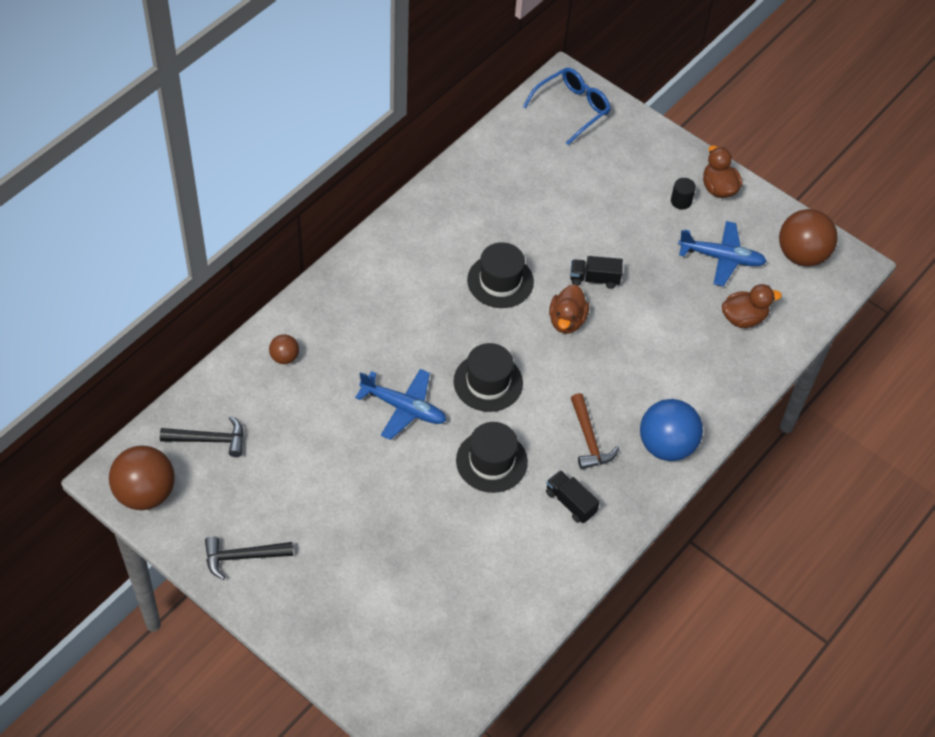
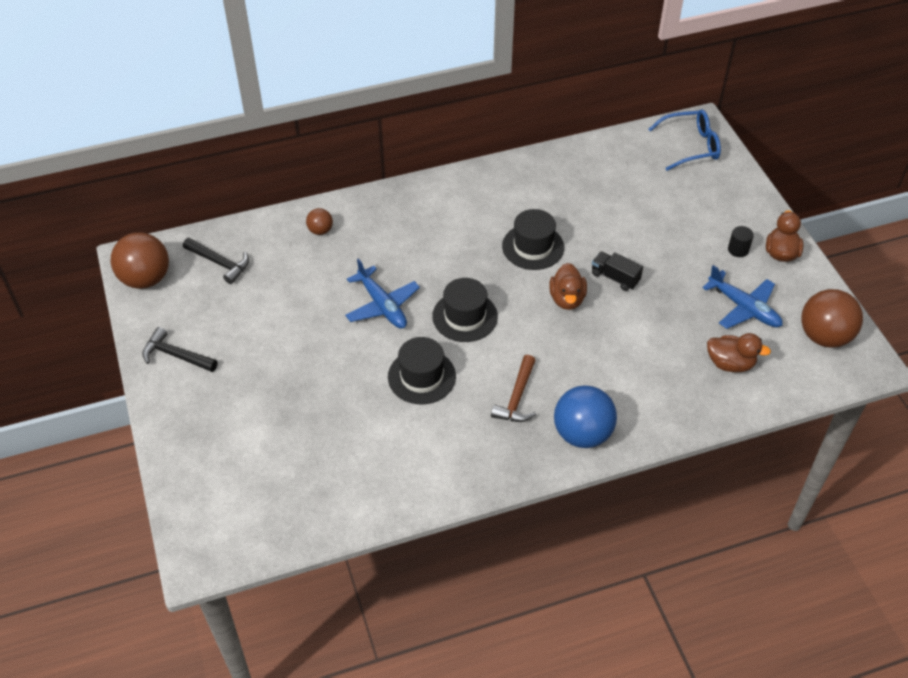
camera: 35 degrees right, 5 degrees down
black truck [546,470,600,523] -> none
brown duck [549,284,589,334] -> brown duck turned 45 degrees counterclockwise [549,263,587,310]

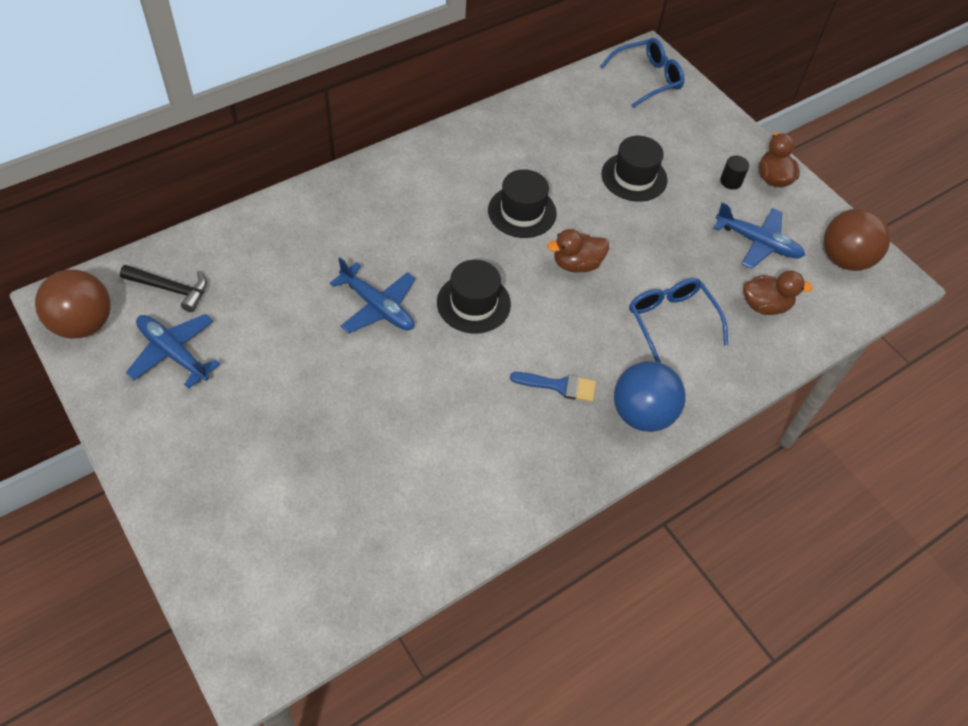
camera: 20 degrees left, 5 degrees up
black hammer [142,327,218,372] -> none
brown ball [306,208,333,235] -> none
black hat [388,337,456,404] -> black hat moved to [601,136,668,202]
brown hammer [491,355,536,422] -> blue brush [510,372,596,402]
brown duck [549,263,587,310] -> brown duck turned 90 degrees clockwise [547,229,609,273]
black truck [592,252,643,291] -> none
none -> blue plane [126,314,220,389]
none -> blue glasses [629,278,728,363]

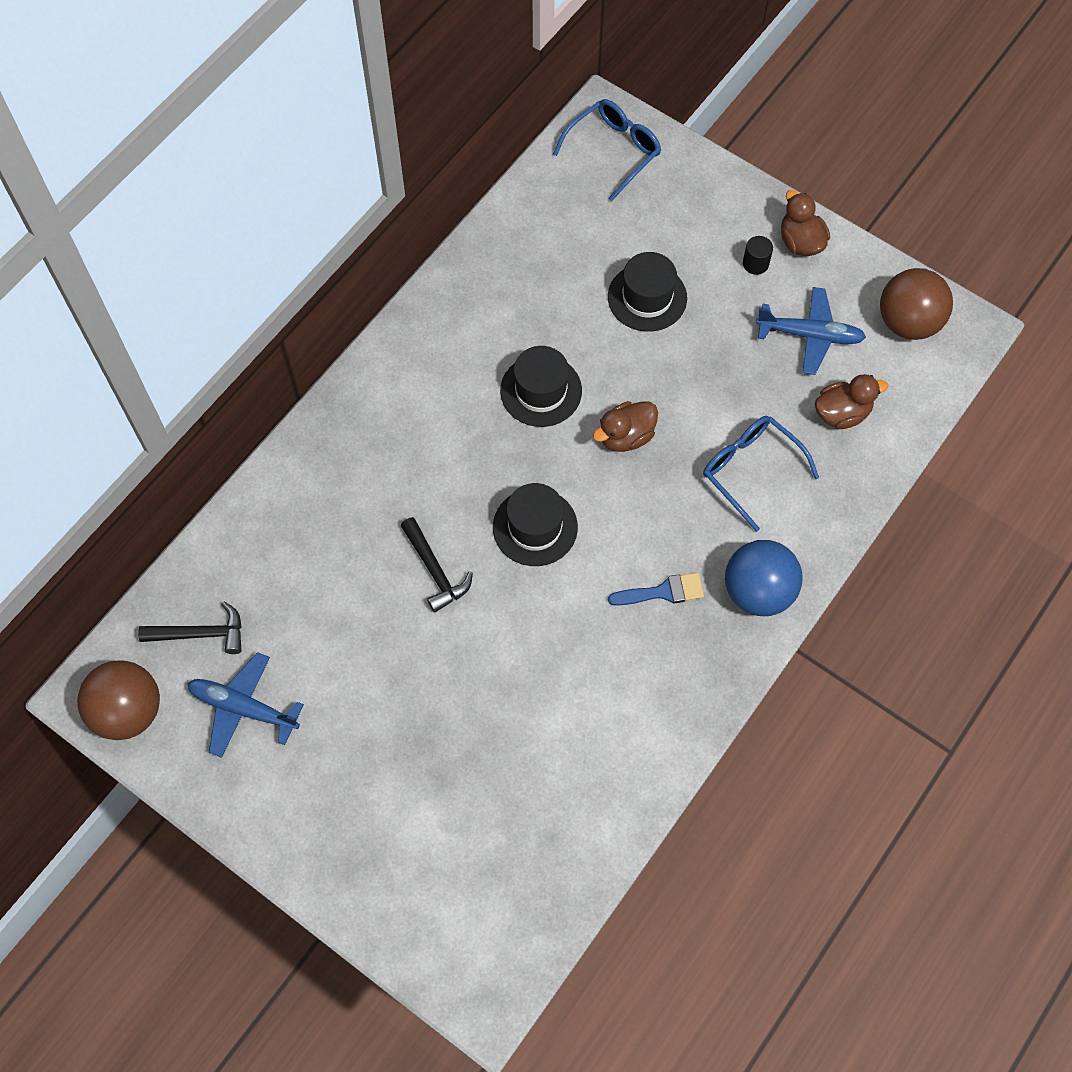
camera: 15 degrees left, 10 degrees up
blue plane [330,258,416,333] -> black hammer [401,517,473,613]

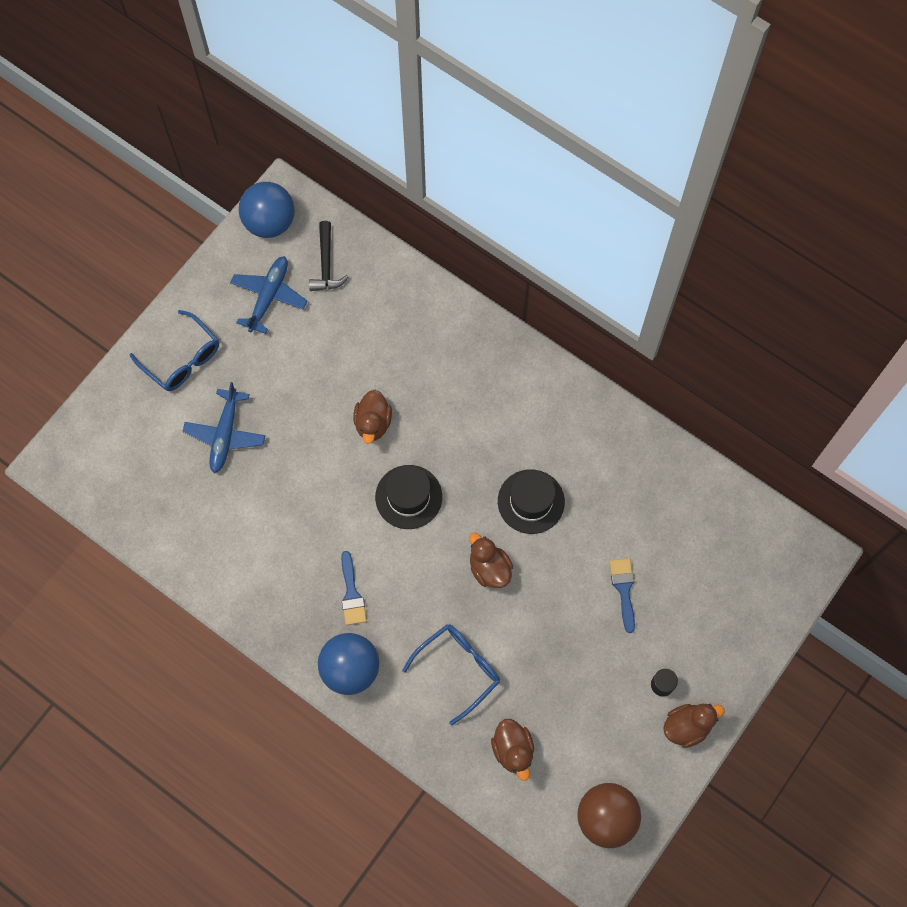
camera: 90 degrees right, 5 degrees up
brown ball [77,660,160,740] -> blue ball [239,182,295,238]
black hammer [401,517,473,613] -> brown duck [353,390,392,444]
blue glasses [553,99,661,201] -> blue glasses moved to [130,310,219,391]
black hat [608,252,687,332] -> blue brush [610,558,635,633]
blue plane [756,287,866,375] -> blue plane moved to [183,382,265,473]

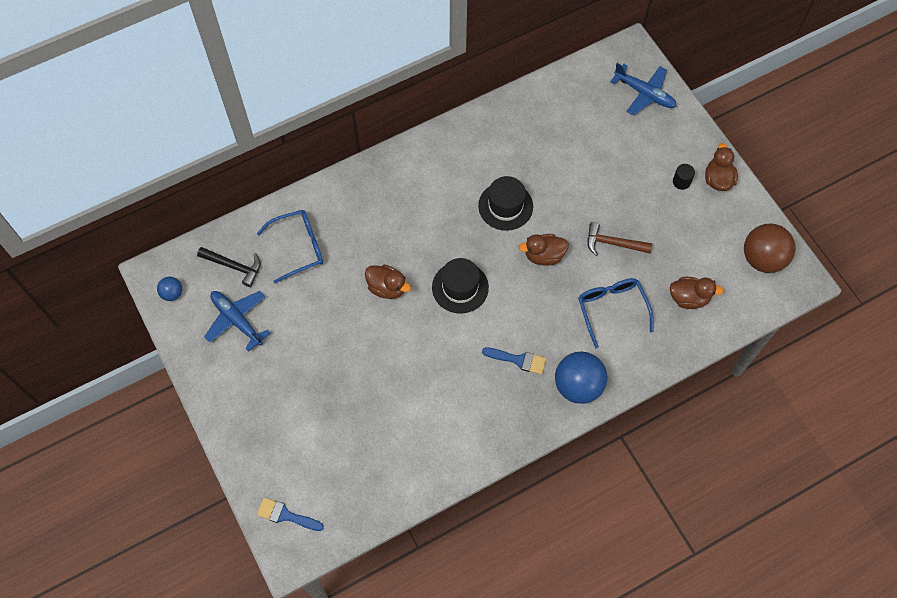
camera: 65 degrees left, 5 degrees down
blue glasses [130,310,219,391] -> blue glasses moved to [257,210,323,283]
blue plane [183,382,265,473] -> blue plane moved to [610,63,676,116]
blue ball [239,182,295,238] -> blue ball [157,277,182,301], size x0.49
blue brush [610,558,635,633] -> blue brush moved to [257,497,324,531]
none -> brown hammer [587,222,652,256]

